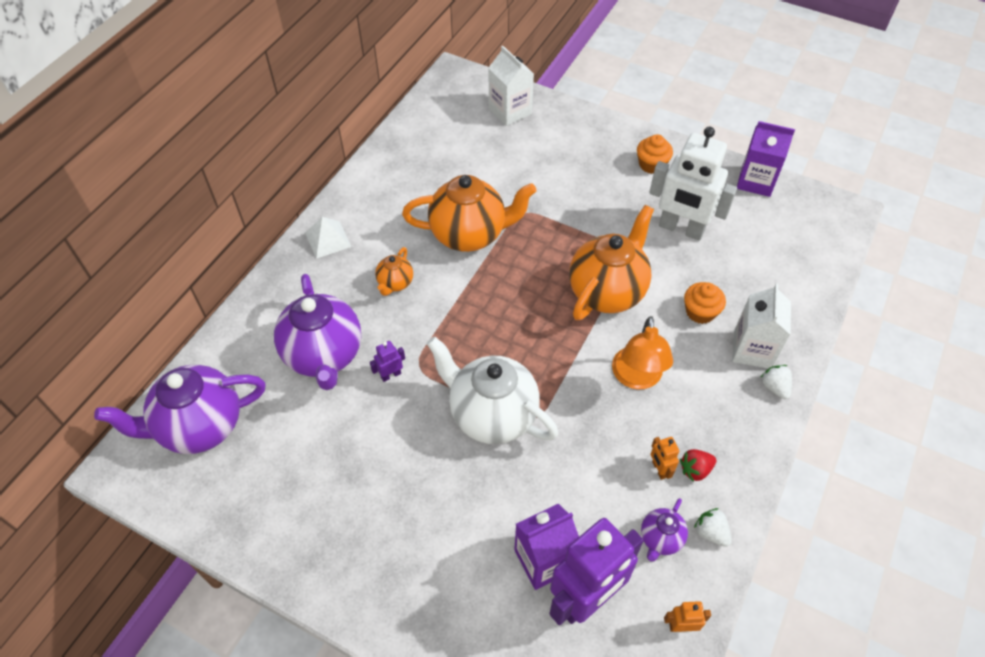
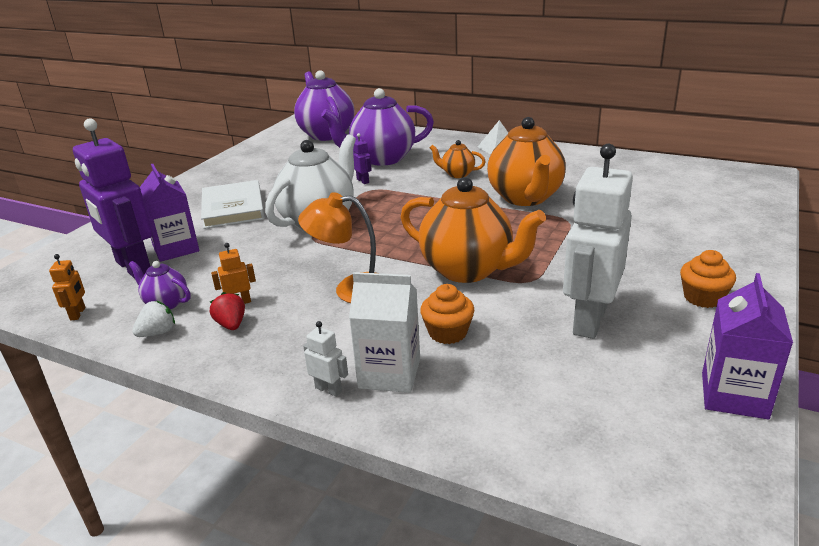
camera: 90 degrees right, 25 degrees down
white carton [489,46,534,126] -> none
white strawberry [761,365,792,399] -> white robot [303,321,348,397]
none -> white book [201,180,265,229]

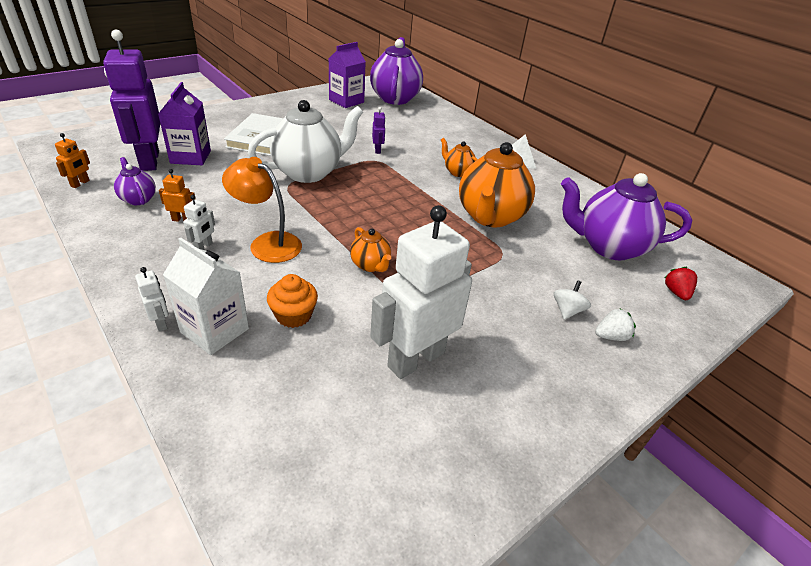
camera: 20 degrees right, 10 degrees up
white strawberry [132,301,175,337] -> white strawberry moved to [595,309,636,341]
red strawberry [210,292,245,330] -> red strawberry moved to [665,267,697,300]
purple teapot [321,88,434,166] -> purple teapot moved to [561,173,692,261]
orange teapot [401,177,546,283] -> orange teapot [350,227,391,272], size x0.48
orange cupcake [680,250,736,308] -> none
purple carton [702,273,793,420] -> purple carton moved to [329,42,366,108]
none -> white robot [183,195,215,250]
none -> white spinning top [553,280,591,319]

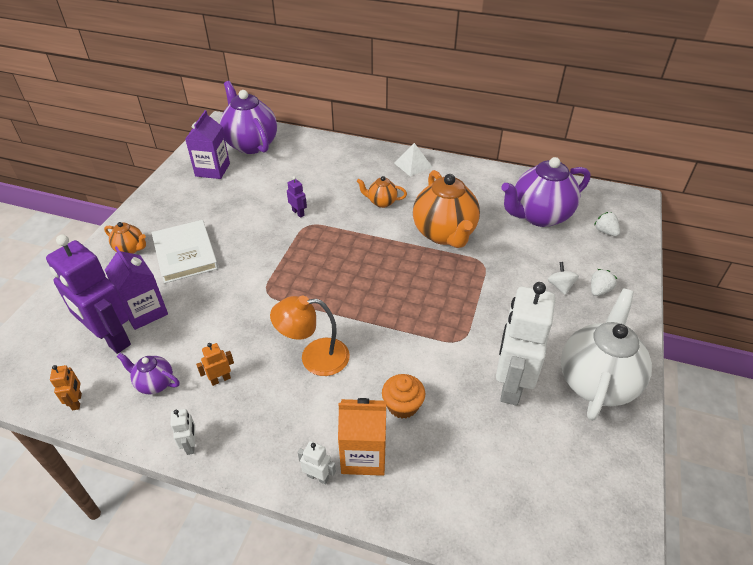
camera: 30 degrees left, 5 degrees up
white carton [163,238,249,355] -> orange carton [338,398,386,476]
white robot [183,195,215,250] -> white robot moved to [171,409,195,455]
white teapot [248,100,363,183] -> white teapot moved to [561,288,652,421]
orange teapot [350,227,391,272] -> orange teapot moved to [104,222,146,254]
red strawberry [665,267,697,300] -> white strawberry [594,212,620,236]

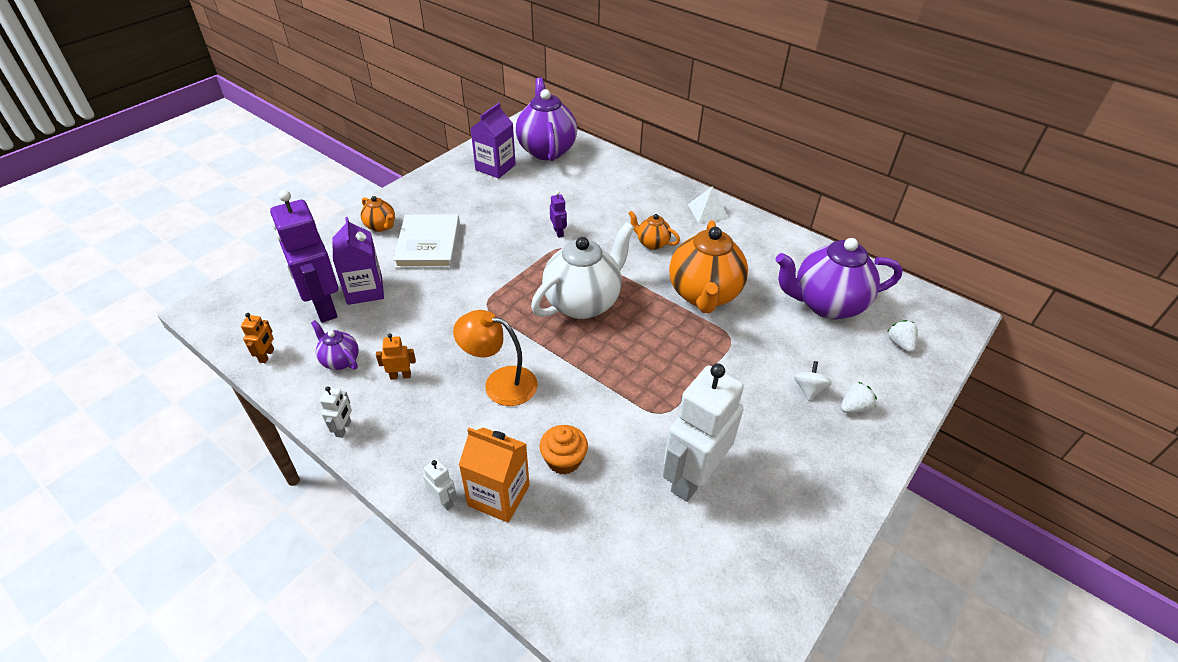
camera: 20 degrees right, 0 degrees up
white teapot [561,288,652,421] -> white teapot moved to [531,222,635,319]

